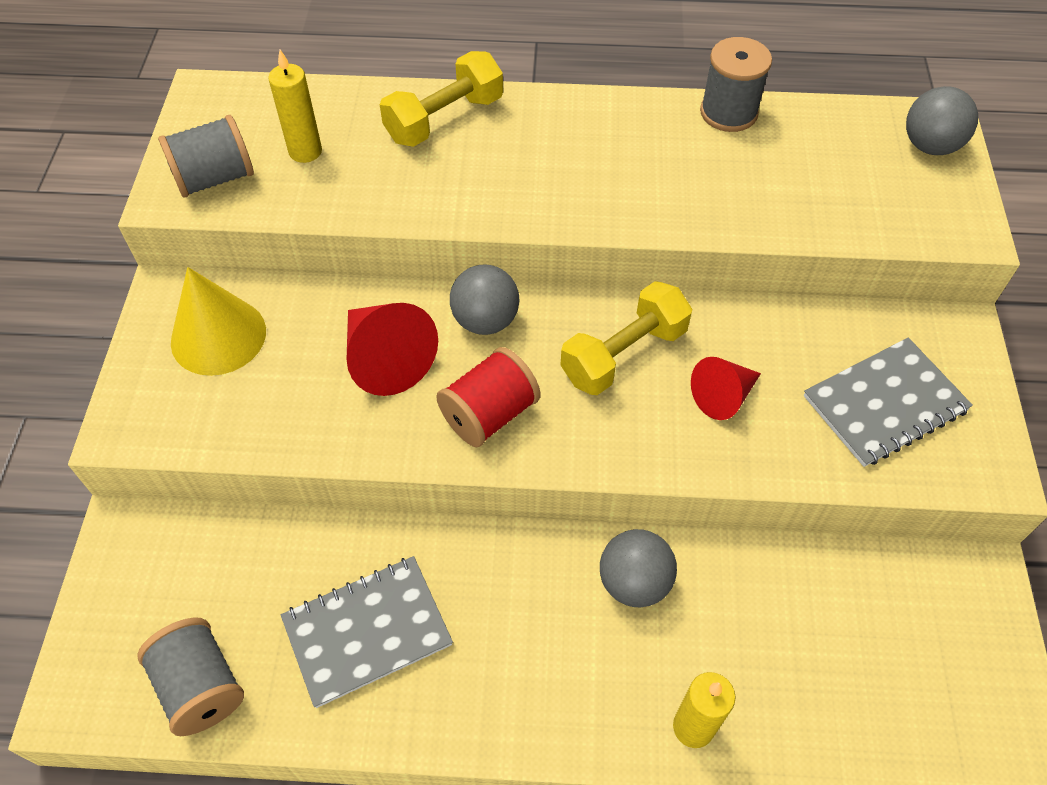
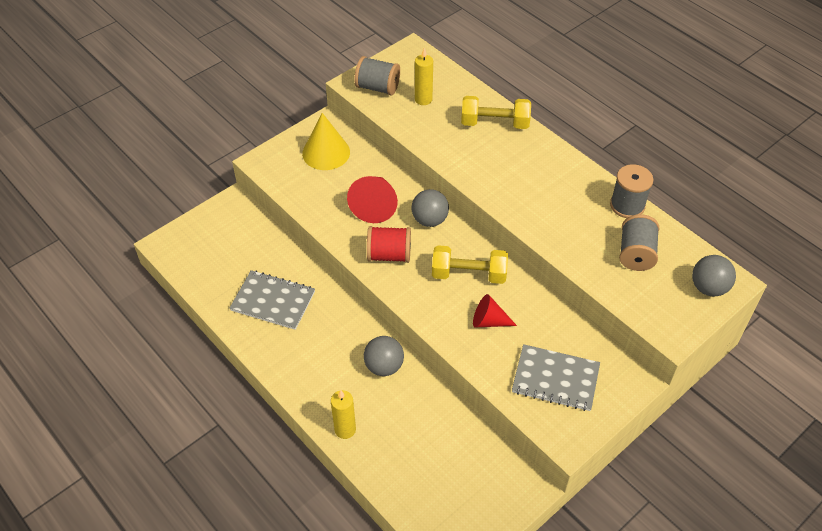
camera: 45 degrees right, 5 degrees down
grey spool [137,618,244,736] -> grey spool moved to [619,214,659,271]

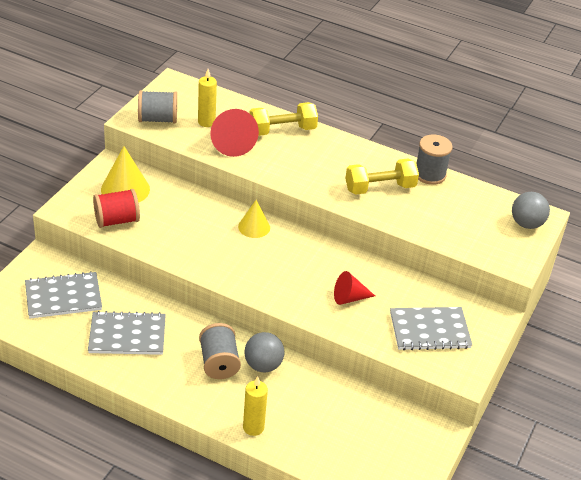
camera: 25 degrees left, 10 degrees down
red cone [347,176,398,223] -> red cone moved to [210,109,259,157]
red spool [367,226,411,263] -> red spool moved to [93,189,140,228]
grey ball [411,189,449,227] -> yellow cone [238,200,270,238]
yellow dumbbell [432,245,508,284] -> yellow dumbbell moved to [345,159,419,194]
grey spool [619,214,659,271] -> grey spool moved to [199,323,241,379]
none -> grey notebook [25,271,102,318]

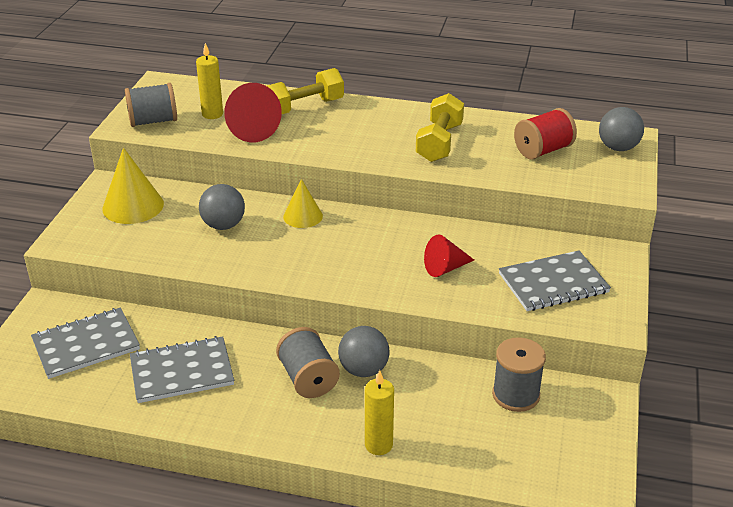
camera: 10 degrees left, 5 degrees down
red spool [93,189,140,228] -> red spool moved to [514,108,577,159]
yellow dumbbell [345,159,419,194] -> yellow dumbbell turned 45 degrees counterclockwise [416,93,464,162]
grey spool [416,134,452,185] -> grey spool moved to [492,338,546,412]
none -> grey ball [199,184,245,230]

